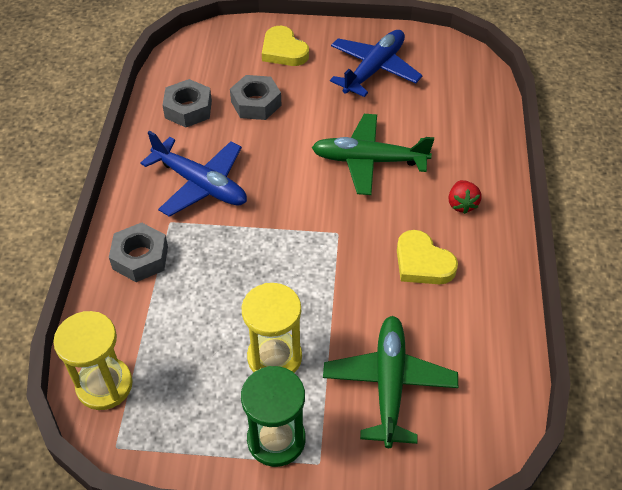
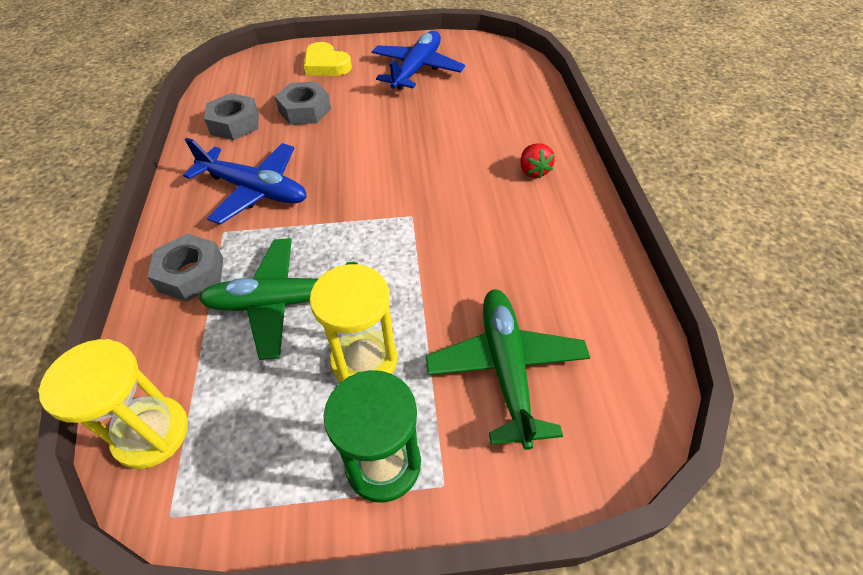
camera: 10 degrees left, 0 degrees up
green plane [311,114,434,195] -> green plane moved to [198,238,358,360]
yellow heart [397,230,458,284] -> none

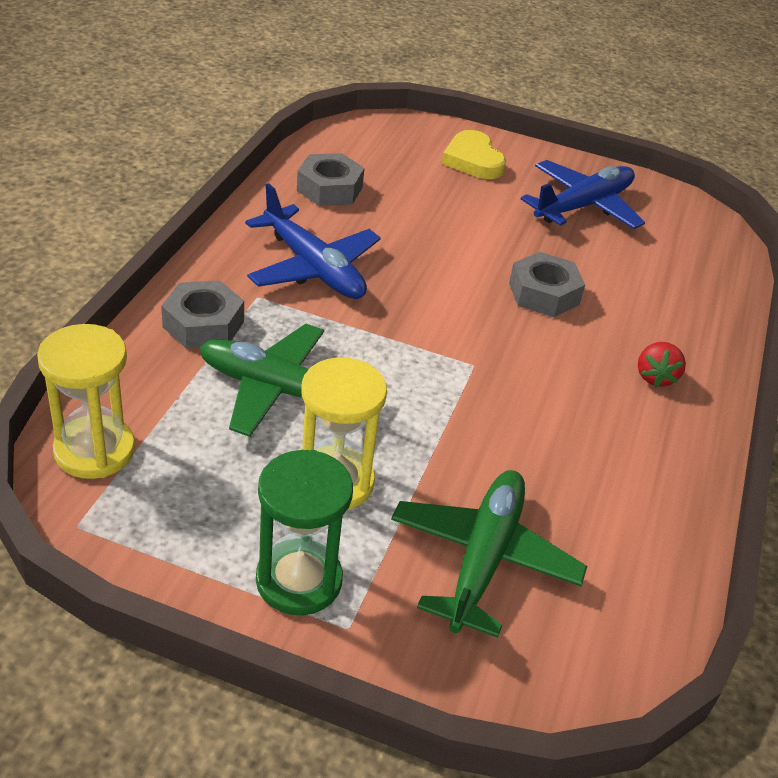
camera: 20 degrees right, 10 degrees down
grey nut [275,81,331,125] -> grey nut moved to [509,252,585,317]

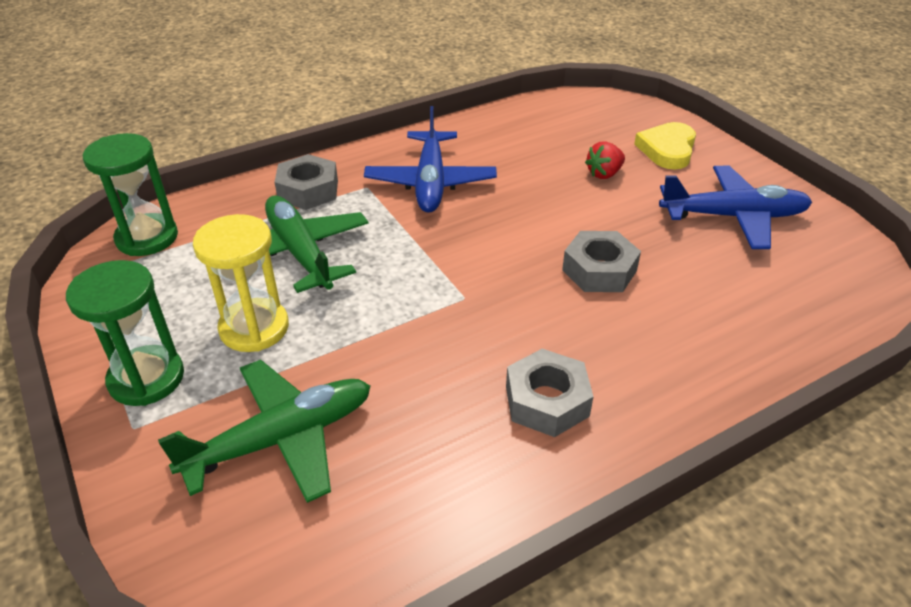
camera: 45 degrees right, 0 degrees up
yellow hourglass [37,324,135,479] -> green hourglass [83,133,178,256]
grey nut [297,153,364,206] -> grey nut moved to [506,349,594,437]
red strawberry [638,342,686,387] -> red strawberry moved to [585,141,625,179]

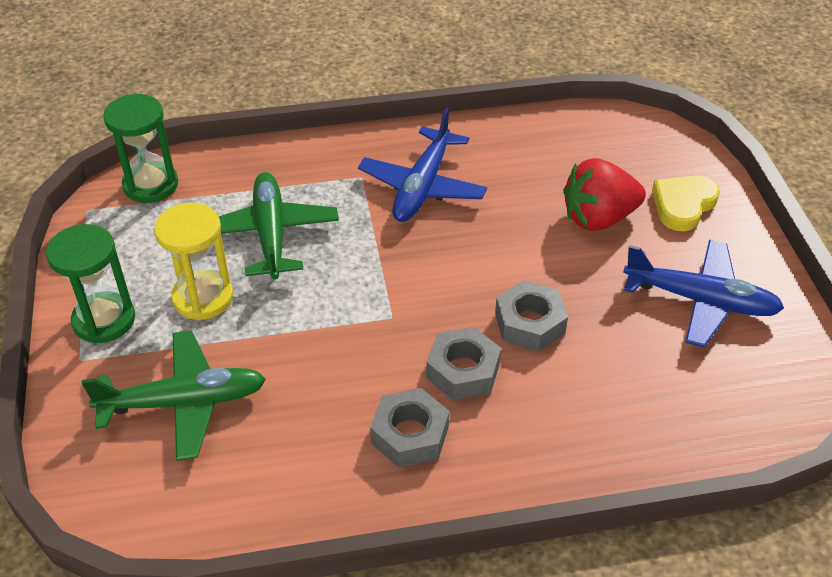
camera: 20 degrees right, 5 degrees up
grey nut [275,154,338,210] -> grey nut moved to [426,327,501,401]
red strawberry [585,141,625,179] -> red strawberry [563,158,646,231], size x1.85

